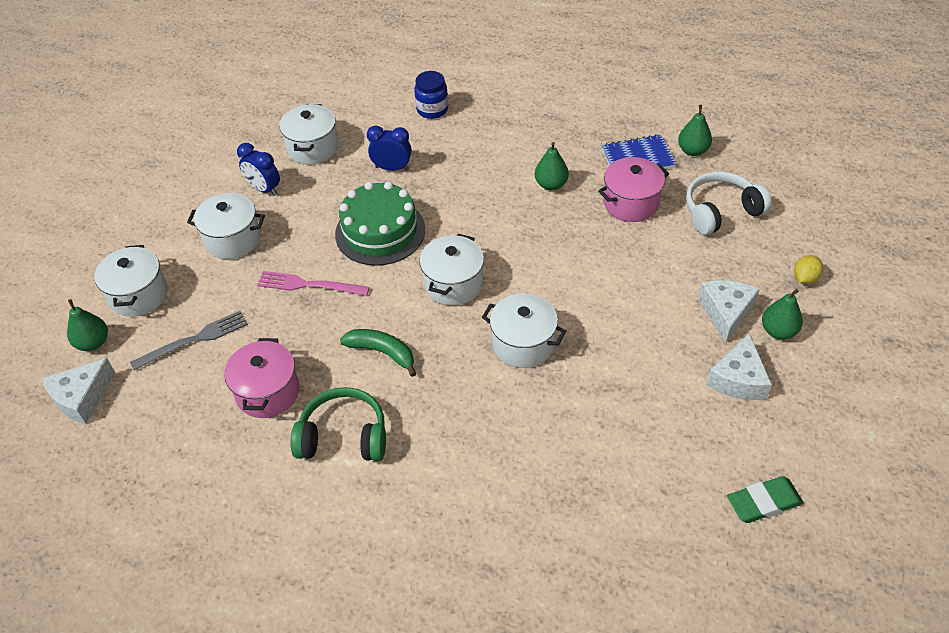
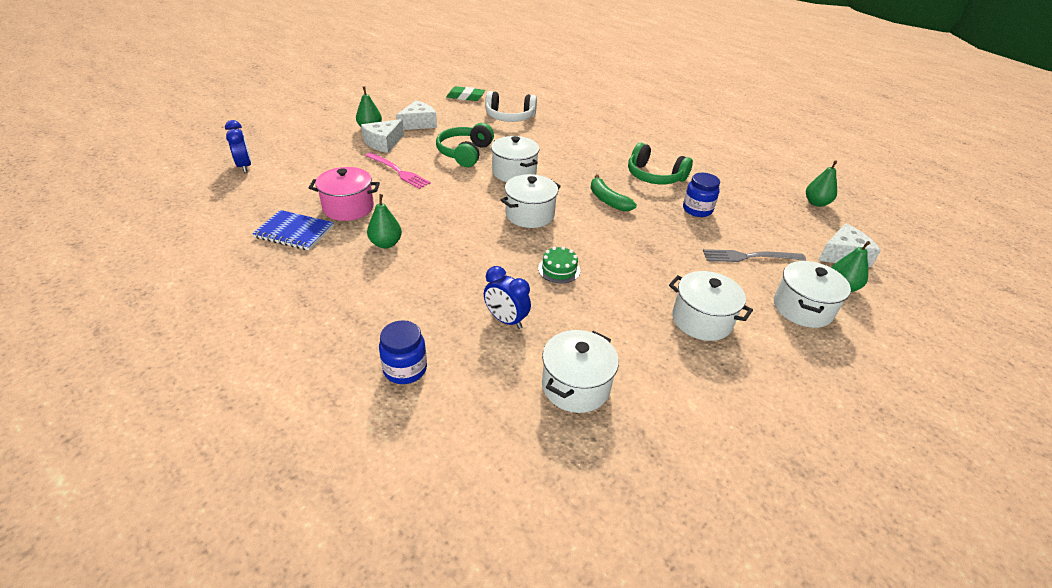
camera: 155 degrees left, 10 degrees down
pink pot [224,338,300,418] -> blue jar [683,173,720,217]
blue clock [237,143,280,196] -> blue clock moved to [225,120,251,173]
pink fork [257,271,370,296] -> pink fork moved to [365,152,431,189]
green cake [335,181,425,266] -> green cake [538,246,580,283], size x0.48
green pear [678,105,712,156] -> green pear moved to [806,160,837,207]
white headphones [686,171,772,235] -> white headphones moved to [485,91,537,122]
yellow lemon [794,255,823,284] -> none
none -> green headphones [436,123,494,167]

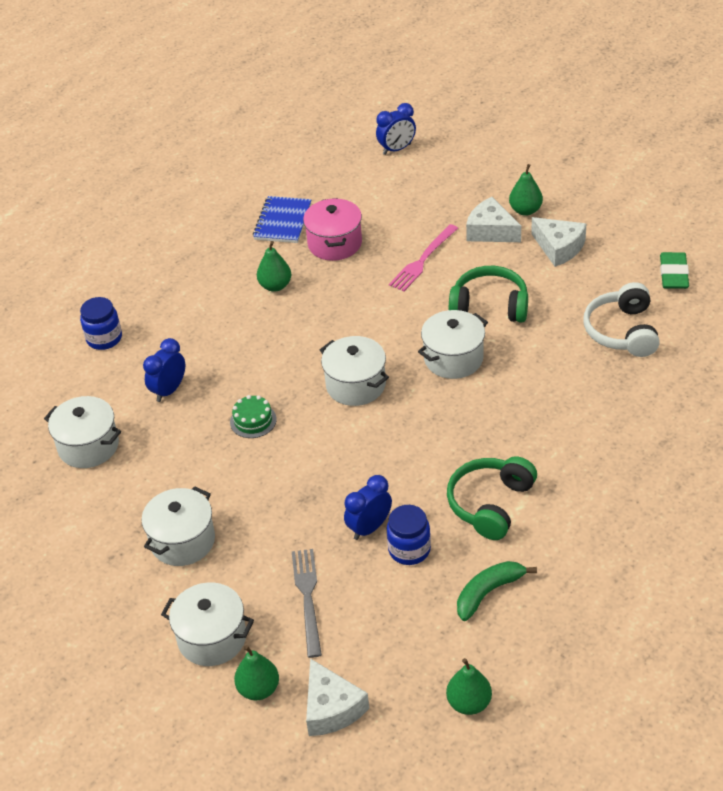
camera: 90 degrees right, 5 degrees up
green banana [591,174,637,211] -> green banana moved to [457,561,537,621]
none -> blue clock [344,475,392,540]

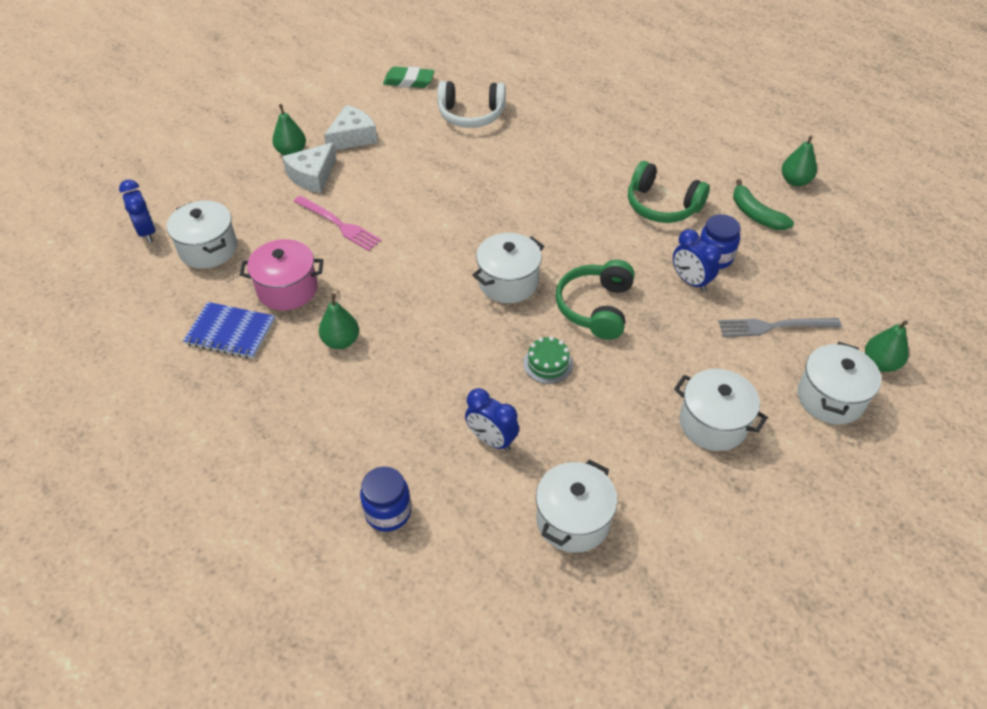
camera: 90 degrees left, 5 degrees up
white cheese [306,658,369,736] -> none
white pot [418,310,488,379] -> white pot moved to [167,201,237,269]
green pear [446,658,492,715] -> green pear moved to [782,136,817,186]
green headphones [449,266,528,323] -> green headphones moved to [556,260,635,340]

